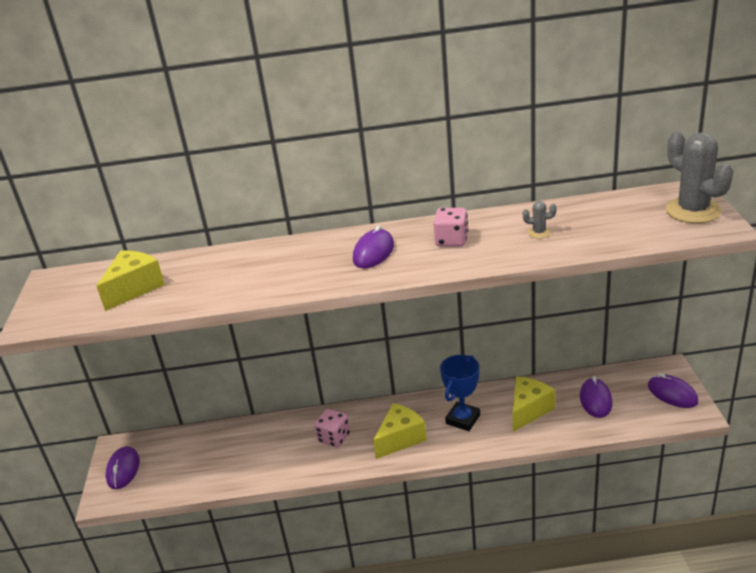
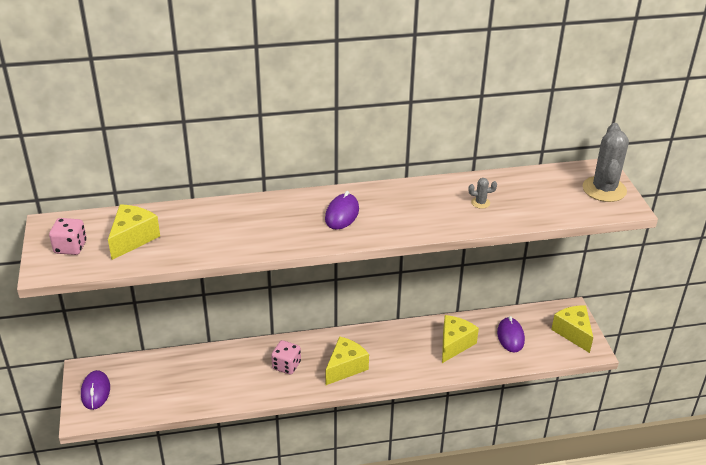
camera: 10 degrees left, 5 degrees up
pink dice [434,208,468,247] -> pink dice moved to [49,218,87,255]
blue trophy [440,355,480,431] -> none
purple mouse [648,373,699,408] -> yellow cheese [551,305,593,353]
grey cactus [666,131,733,223] -> grey cactus turned 45 degrees clockwise [582,123,629,202]

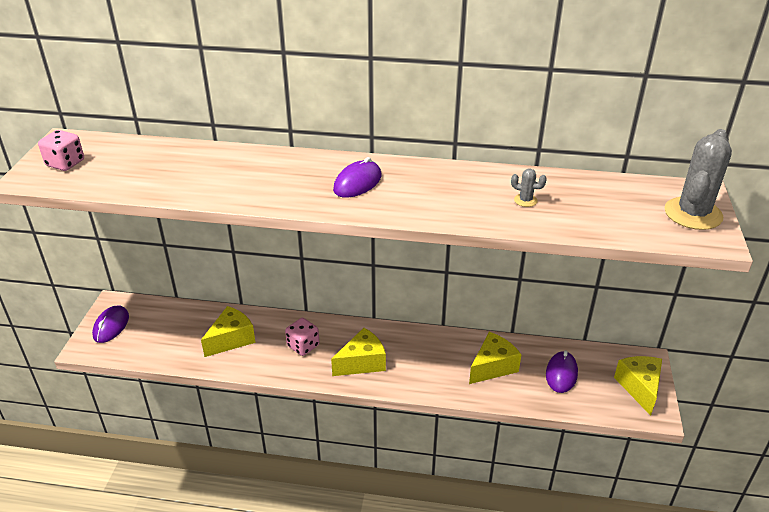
camera: 20 degrees right, 0 degrees up
yellow cheese [108,204,160,260] -> yellow cheese moved to [201,306,256,357]

